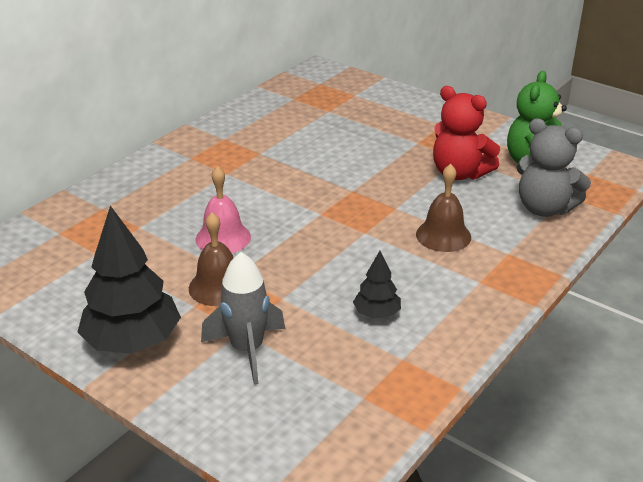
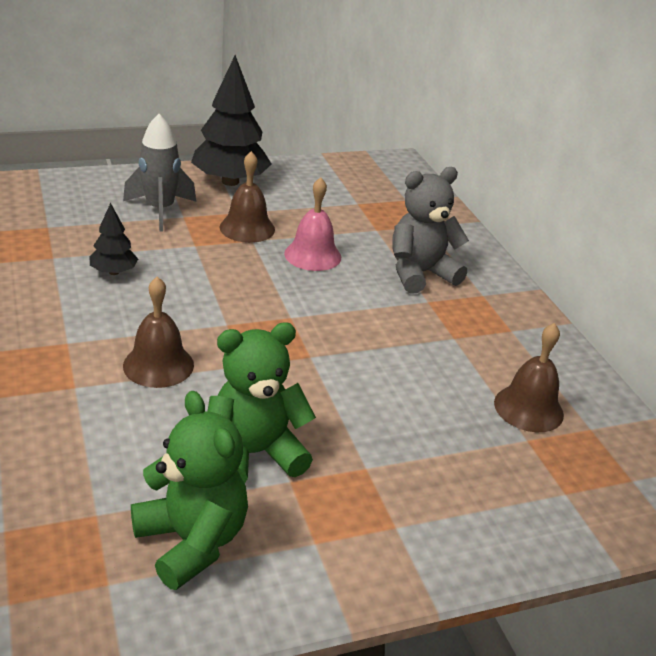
camera: 120 degrees right, 0 degrees up
red teddy bear [433,86,500,180] -> green teddy bear [208,322,316,484]
grey teddy bear [516,118,591,217] -> grey teddy bear moved to [392,167,469,293]
none -> brown bell [494,323,564,432]

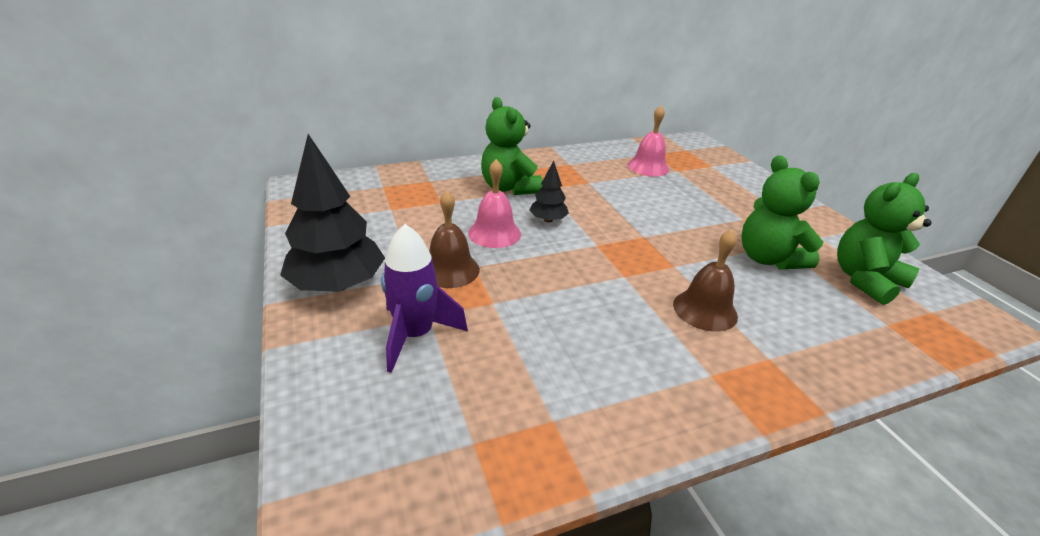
camera: 90 degrees left, 0 degrees up
black tree [89,203,138,275] -> black tree moved to [529,161,569,223]
grey rocket [123,114,196,232] -> purple rocket [381,224,468,373]
grey teddy bear [392,167,469,293] -> green teddy bear [481,97,543,195]
brown bell [494,323,564,432] -> pink bell [628,106,669,177]

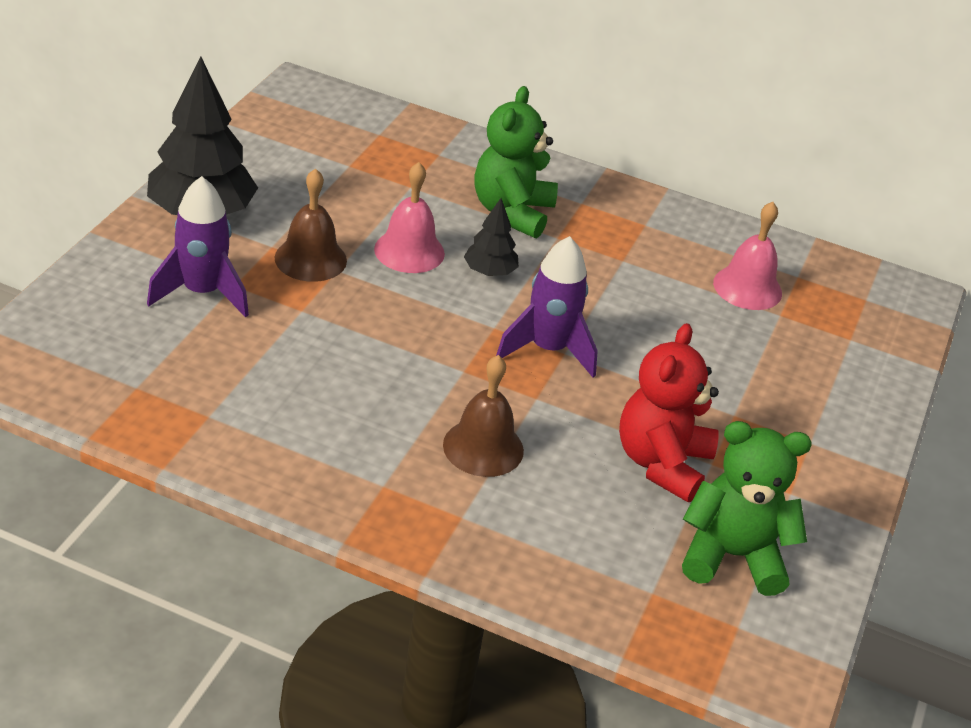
camera: 40 degrees right, 5 degrees up
green teddy bear [742,155,823,269] -> red teddy bear [619,323,719,502]
none -> purple rocket [496,236,598,378]

